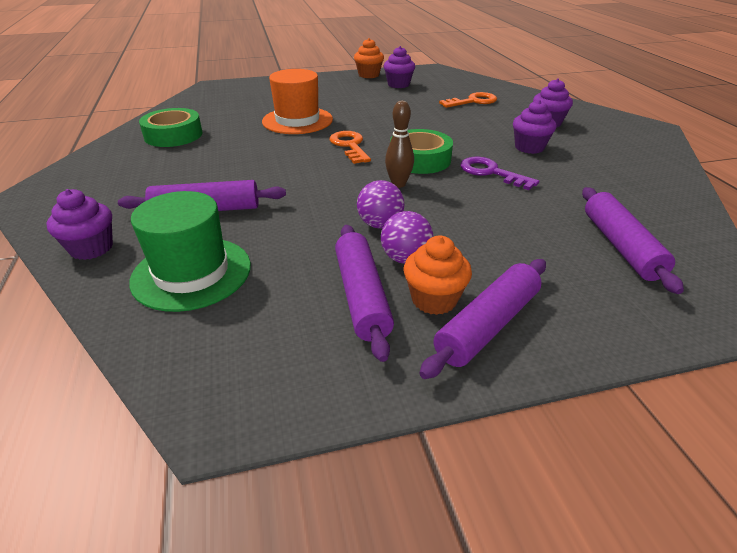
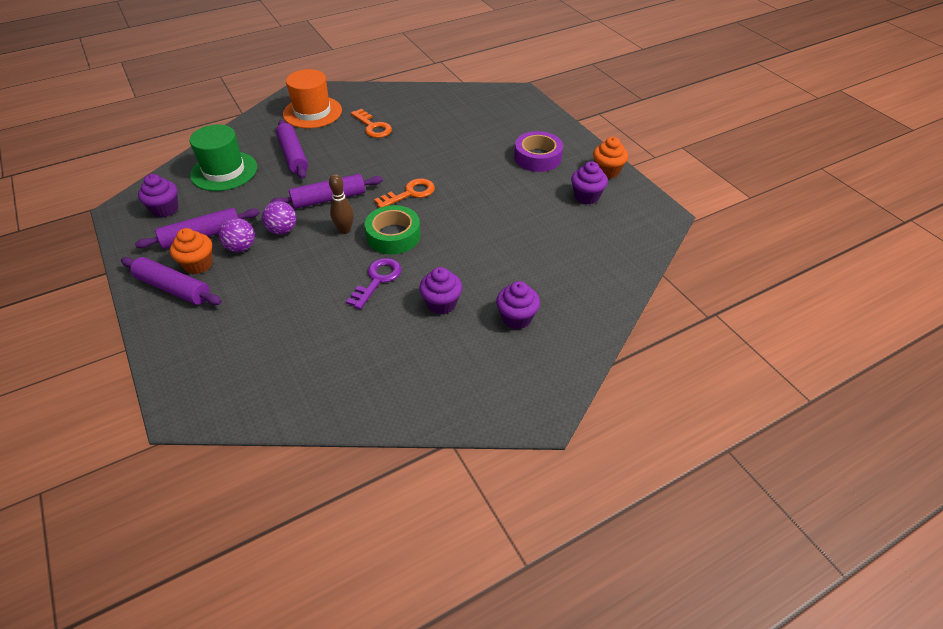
camera: 75 degrees right, 10 degrees up
purple cupcake [46,189,113,260] -> purple cupcake moved to [138,174,178,217]
green tape [139,108,202,147] -> none
orange hat [262,69,333,134] -> orange hat moved to [283,69,342,128]
orange key [439,92,497,108] -> orange key moved to [351,109,392,138]
purple rolling pin [582,187,684,294] -> purple rolling pin moved to [270,174,383,209]
none -> purple tape [514,131,563,172]

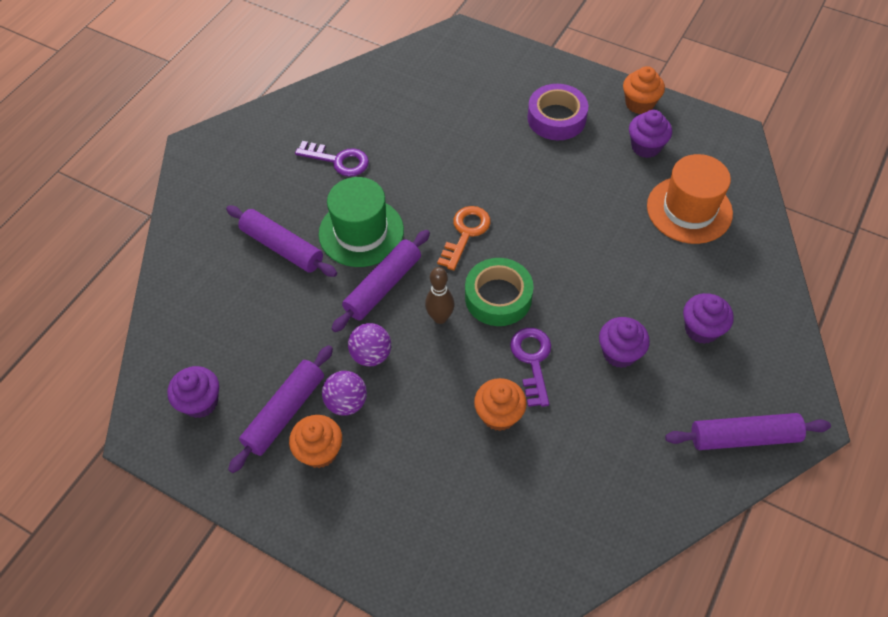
camera: 30 degrees left, 10 degrees up
purple rolling pin [121,257,222,305] -> purple rolling pin moved to [665,413,831,450]
green hat [189,124,257,191] -> green hat moved to [319,177,404,267]
orange hat [283,69,342,128] -> orange hat moved to [647,154,733,244]
orange key [351,109,392,138] -> purple key [295,141,369,177]
none -> orange cupcake [474,378,527,431]

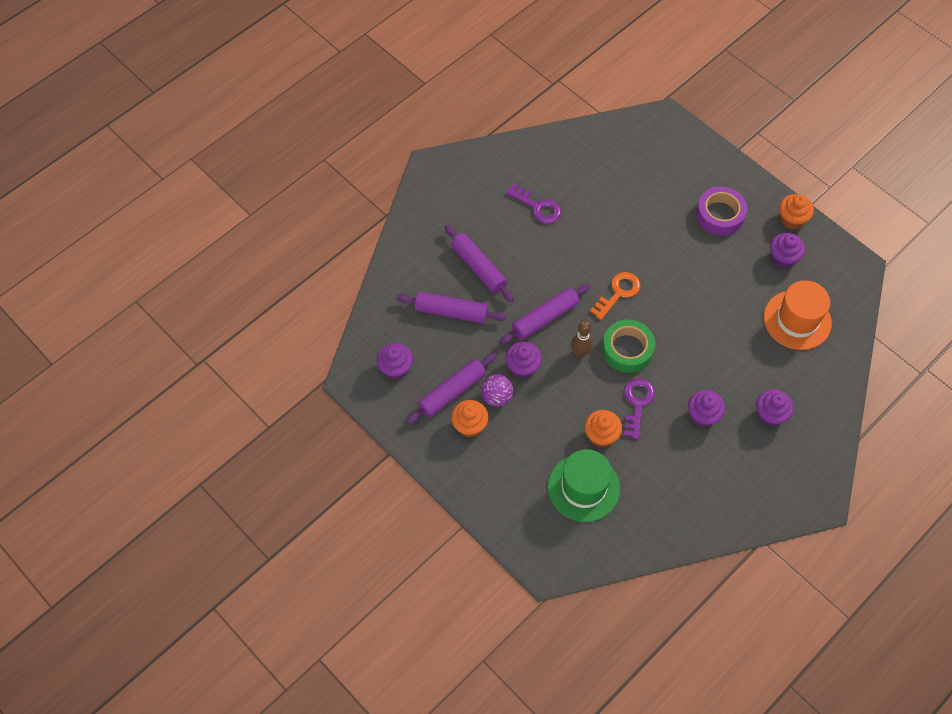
camera: 15 degrees right, 5 degrees up
green hat [319,177,404,267] -> green hat moved to [548,449,620,522]
purple ball [348,323,391,366] -> purple cupcake [505,342,542,379]
purple rolling pin [665,413,831,450] -> purple rolling pin moved to [397,292,506,323]

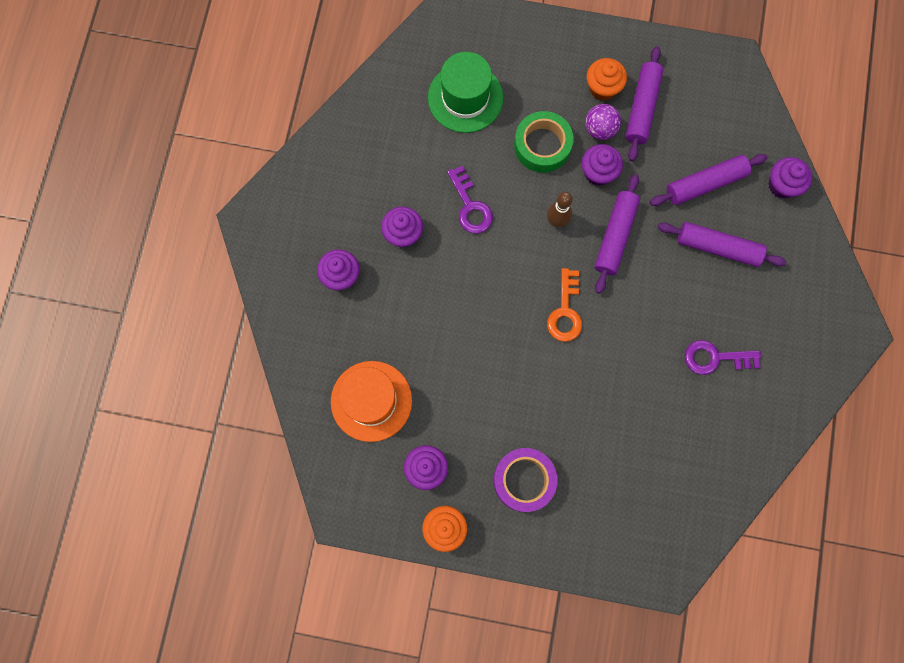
camera: 145 degrees right, 15 degrees up
purple cupcake [376,343,413,380] -> purple cupcake moved to [769,157,812,199]
orange cupcake [585,410,622,447] -> none
green tape [602,320,655,373] -> green tape moved to [514,111,574,173]

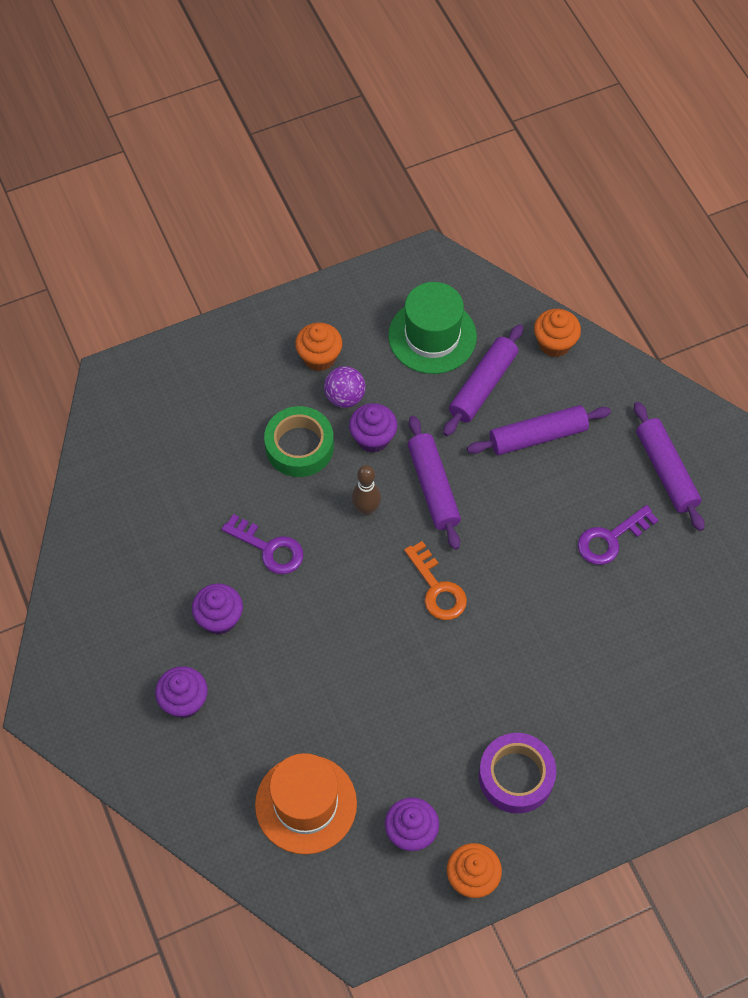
camera: 35 degrees left, 15 degrees down
green hat [428,52,503,133] -> green hat moved to [388,282,477,374]
purple rolling pin [625,46,664,161] -> purple rolling pin moved to [634,402,705,531]
purple cupcake [769,157,812,199] -> orange cupcake [534,309,581,357]

